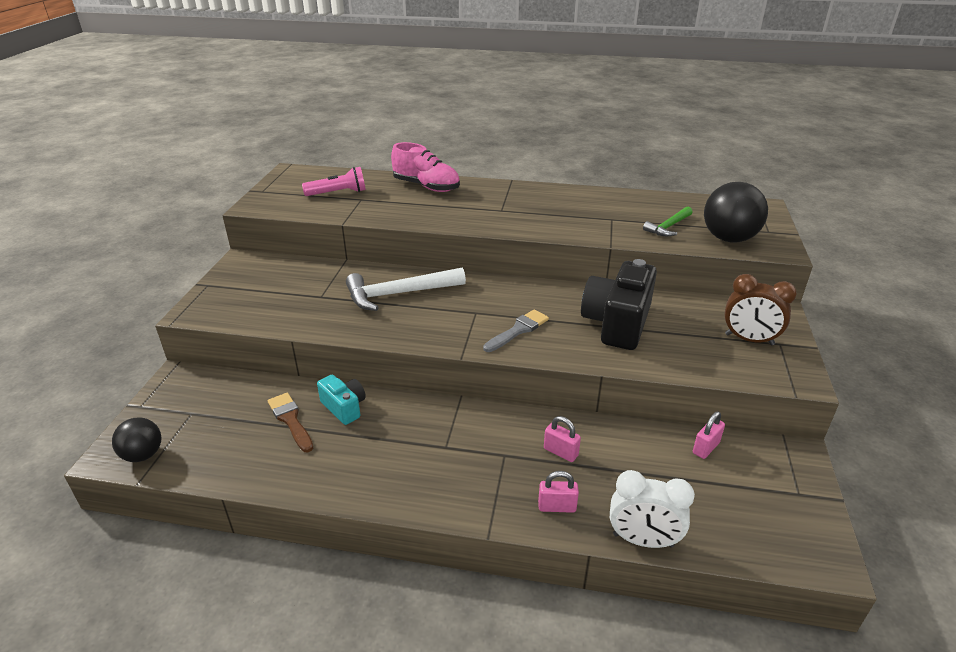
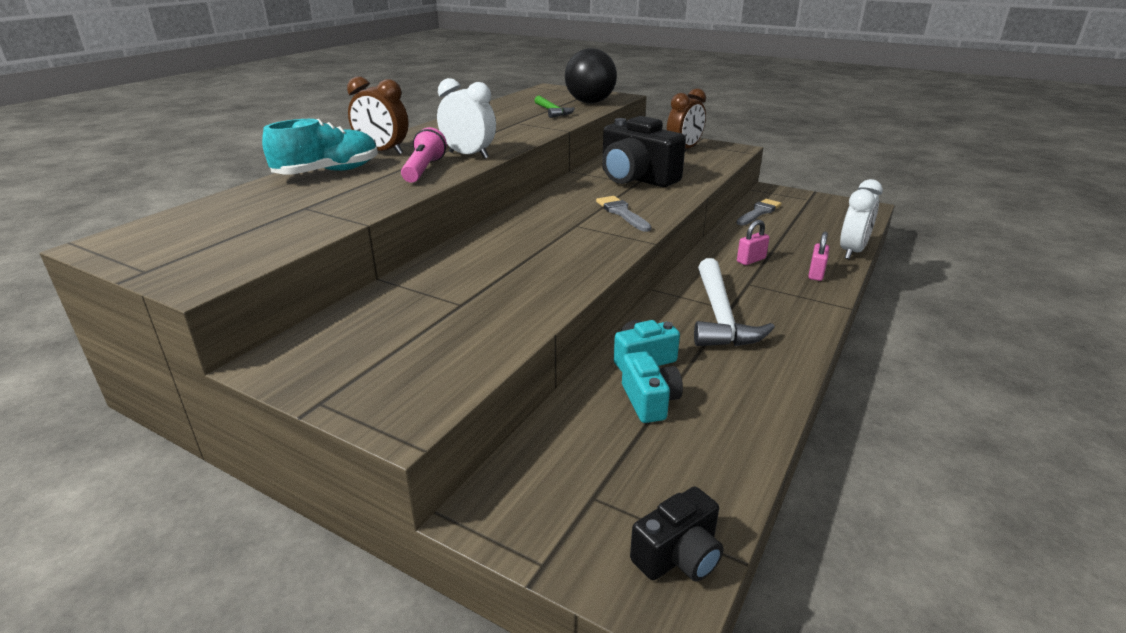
camera: 70 degrees left, 5 degrees down
black ball [112,417,161,462] -> black camera [630,487,724,581]
brown brush [268,393,313,452] -> turquoise camera [622,351,683,423]
pink flashlight [302,167,366,196] -> pink flashlight moved to [401,127,447,183]
white hammer [346,268,466,311] -> white hammer moved to [694,258,775,346]
pink shoe [391,142,460,192] -> turquoise shoe [262,119,378,175]
pink padlock [693,411,725,459] -> grey brush [737,199,782,225]
none -> brown clock [347,76,409,155]
none -> white clock [437,78,496,159]

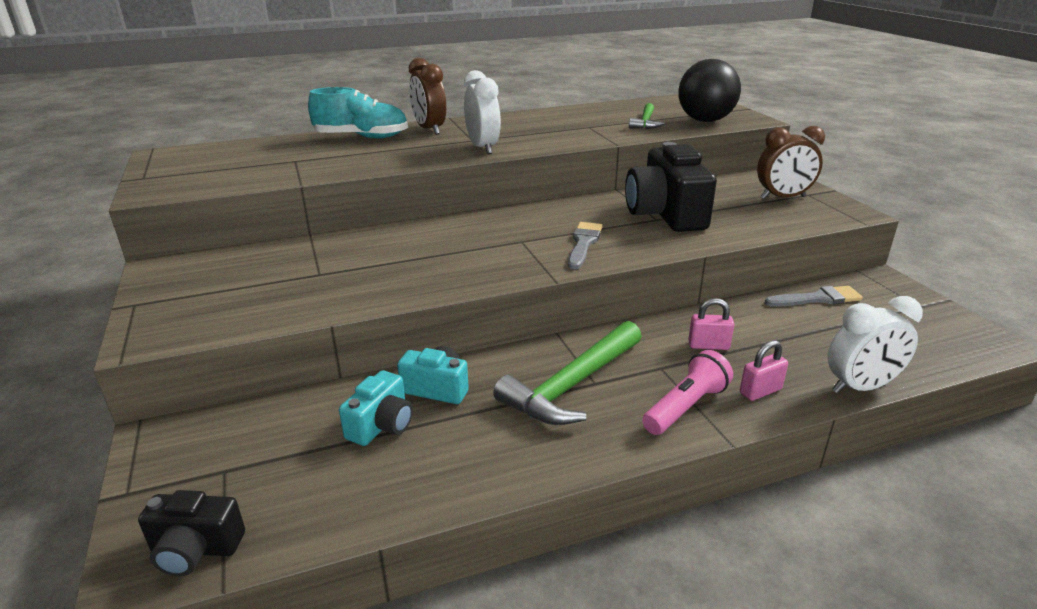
camera: 40 degrees right, 0 degrees up
pink flashlight [401,127,447,183] -> pink flashlight moved to [642,350,733,435]
white hammer [694,258,775,346] -> green hammer [493,321,642,425]

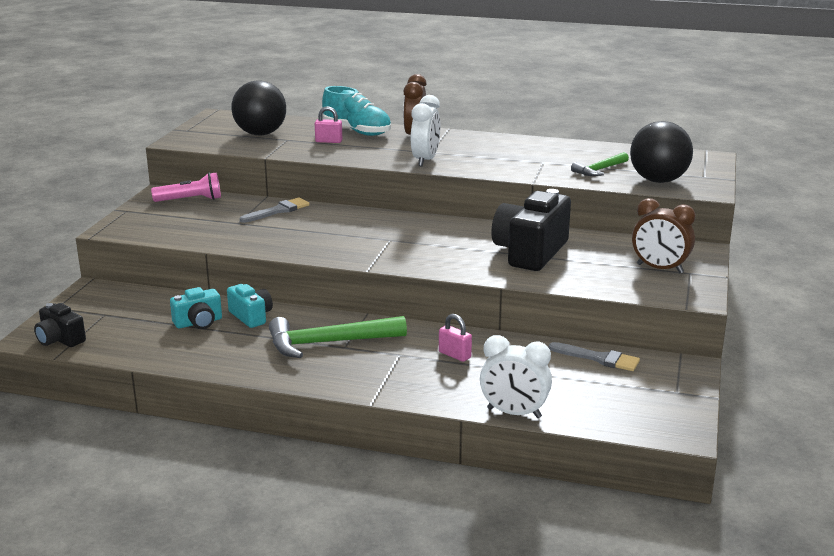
camera: 35 degrees right, 5 degrees down
grey brush [568,222,602,269] -> grey brush moved to [240,197,310,223]
pink flashlight [642,350,733,435] -> pink flashlight moved to [151,172,221,202]
pink padlock [740,340,788,401] -> pink padlock moved to [315,106,342,143]
none -> black ball [231,80,286,135]

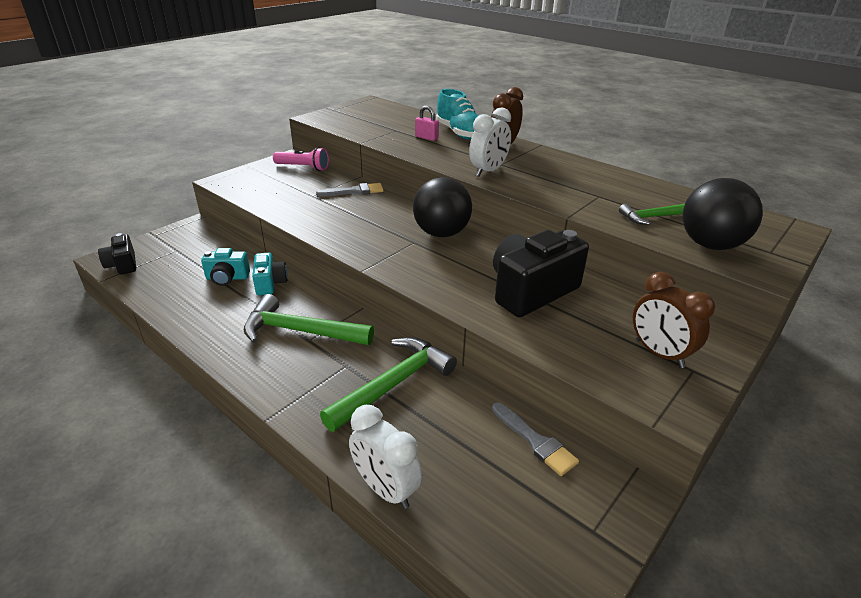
camera: 25 degrees right, 10 degrees up
black ball [231,80,286,135] -> black ball moved to [413,177,472,237]
pink padlock [439,314,472,362] -> green hammer [320,337,457,432]

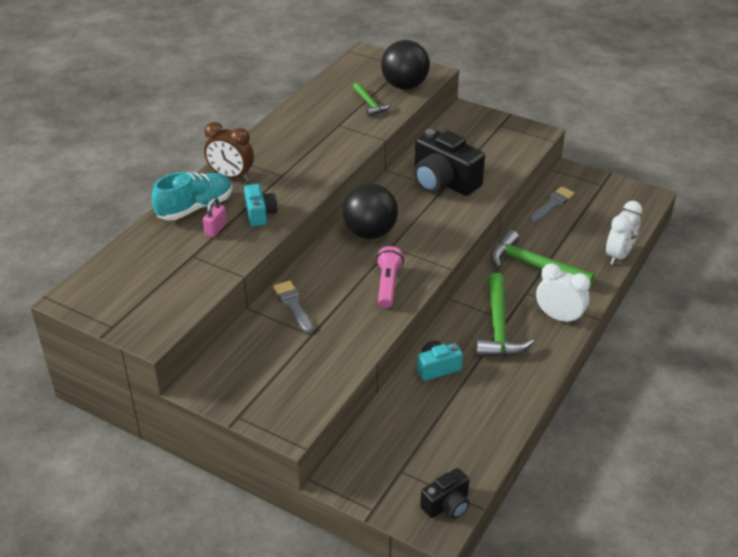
camera: 100 degrees left, 5 degrees up
turquoise camera [201,248,250,286] -> turquoise camera moved to [244,184,278,227]
pink flashlight [273,147,329,171] -> pink flashlight moved to [376,246,404,308]
white clock [469,107,511,177] -> white clock moved to [536,264,591,325]
brown clock [633,272,715,368] -> none

